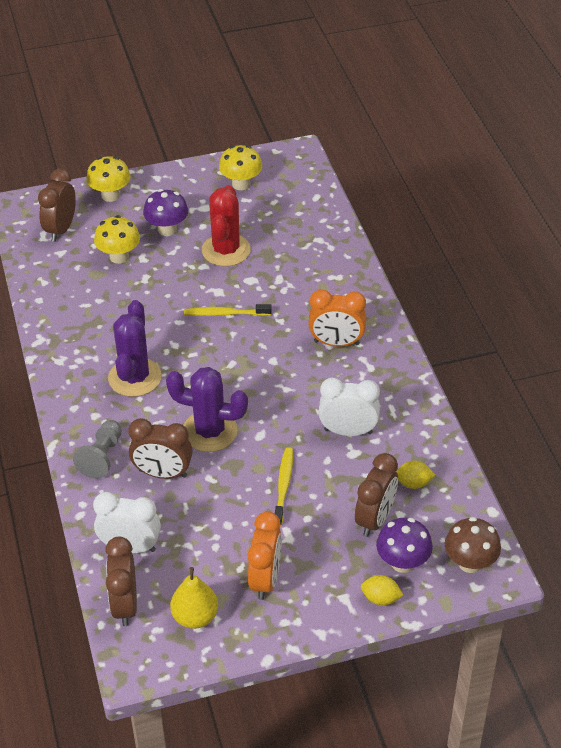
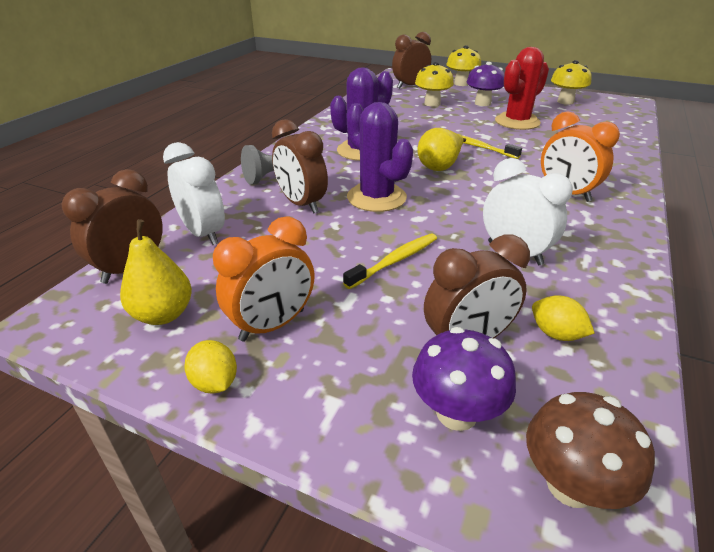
camera: 40 degrees right, 10 degrees down
yellow lemon [361,575,403,606] -> yellow lemon moved to [184,340,237,394]
none -> yellow pear [417,128,466,171]

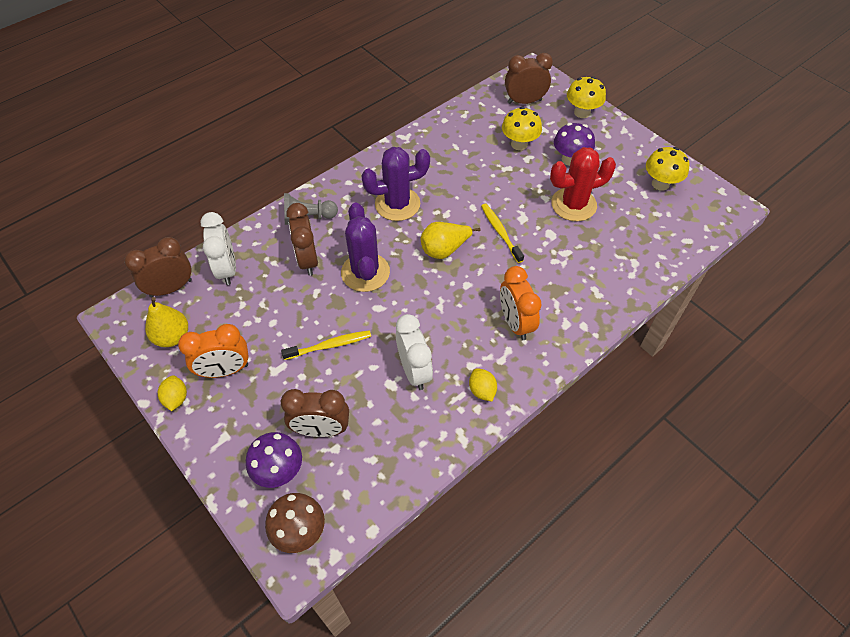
camera: 25 degrees right, 20 degrees up
yellow lemon [532,295,595,341] -> yellow lemon moved to [469,368,497,401]

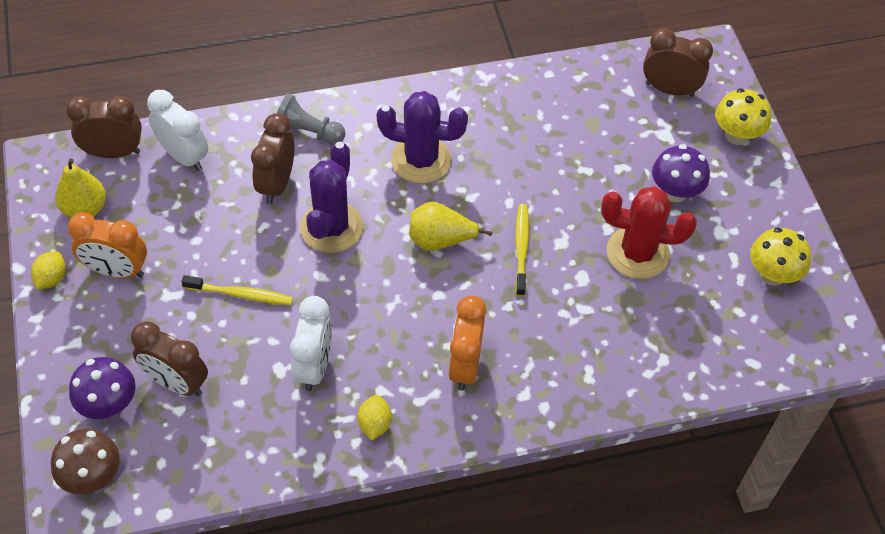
camera: 25 degrees right, 0 degrees up
white clock [201,212,236,285] -> white clock turned 60 degrees counterclockwise [147,90,208,171]
yellow mushroom [502,107,542,150] -> none

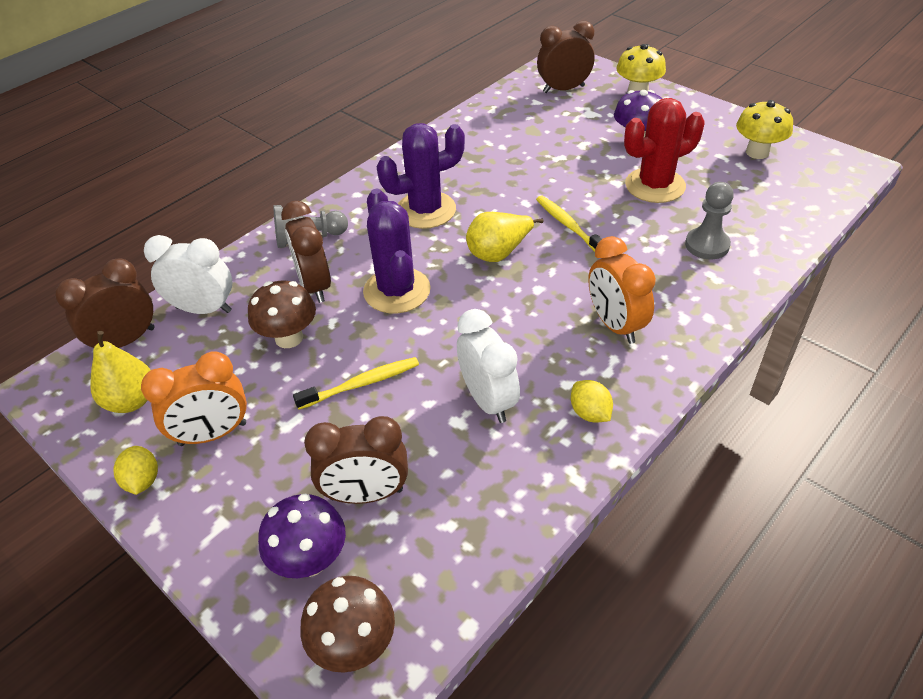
camera: 30 degrees left, 10 degrees down
none -> brown mushroom [248,280,316,348]
none -> grey pawn [685,182,734,259]

